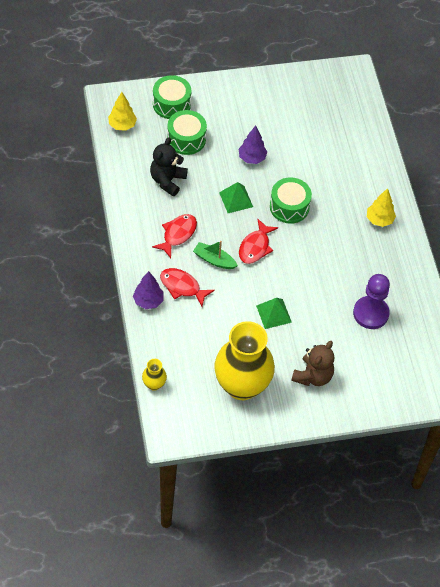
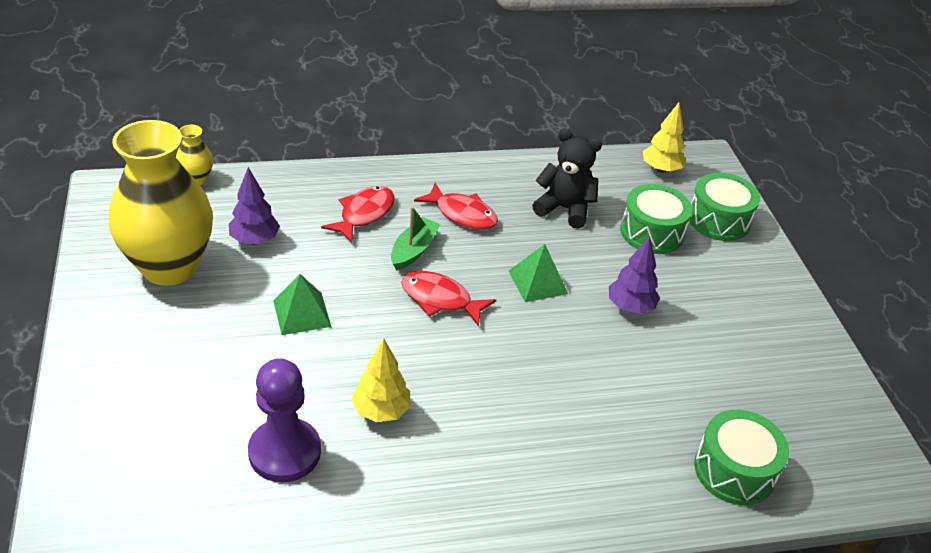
camera: 90 degrees right, 15 degrees down
purple tree [133,271,164,309] -> purple tree moved to [229,167,280,245]
green drum [270,177,312,224] -> green drum moved to [694,410,789,505]
brown teddy bear [291,341,334,386] -> none
yellow tree [367,188,396,227] -> yellow tree moved to [351,338,410,422]

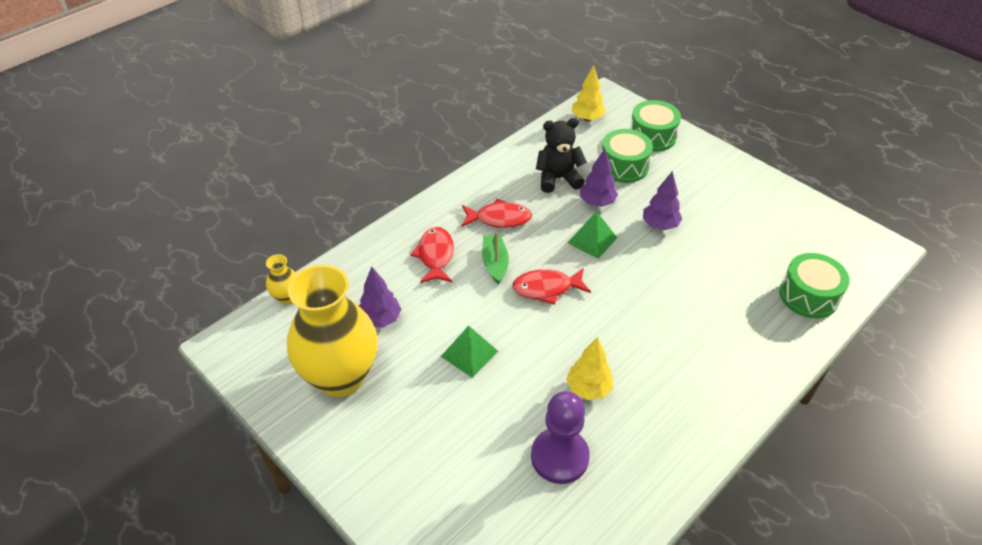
camera: 30 degrees left, 5 degrees up
none -> purple tree [580,149,618,207]

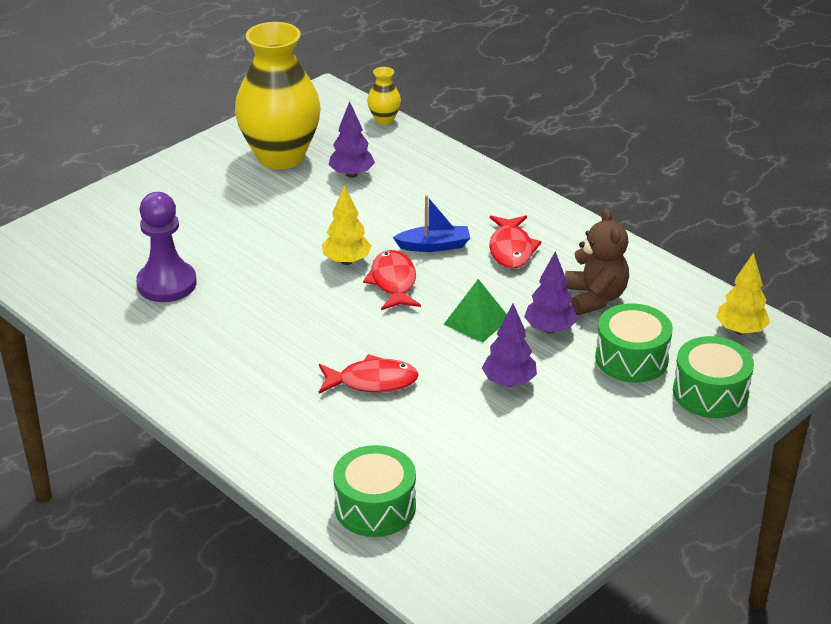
camera: 90 degrees right, 10 degrees down
red fish [411,227,454,283] -> red fish moved to [319,354,419,394]
green pyramid [441,326,498,378] -> none
green boat [482,232,509,285] -> blue boat [393,195,470,252]
black teddy bear [536,118,587,193] -> brown teddy bear [565,208,629,315]
yellow tree [566,337,613,400] -> yellow tree moved to [322,185,372,265]

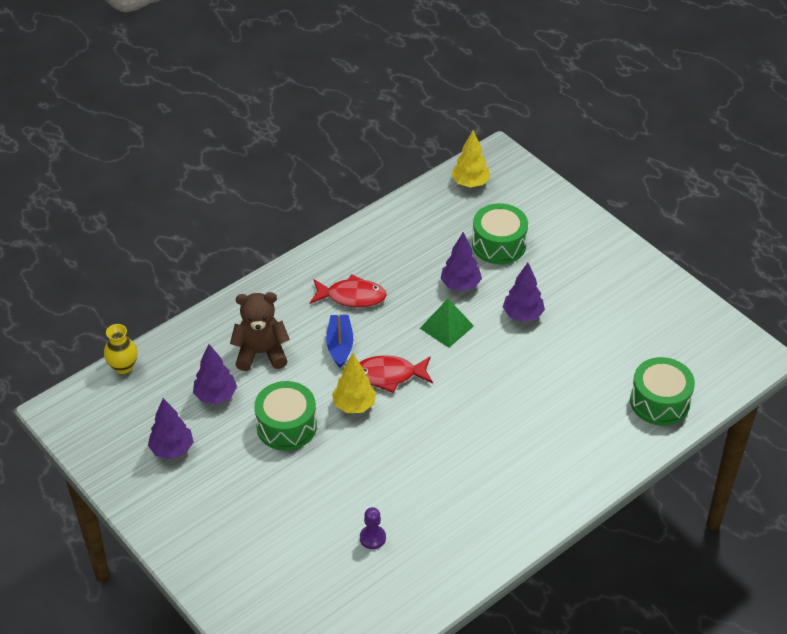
camera: 85 degrees left, 10 degrees up
purple pawn [136,192,197,302] -> purple pawn [360,507,386,549], size x0.48
yellow vase [235,22,321,170] -> purple tree [148,398,194,459]
red fish [319,354,419,394] -> none
brown teddy bear [565,208,629,315] -> brown teddy bear moved to [230,292,290,371]
green drum [673,336,754,418] -> green drum moved to [254,381,317,451]

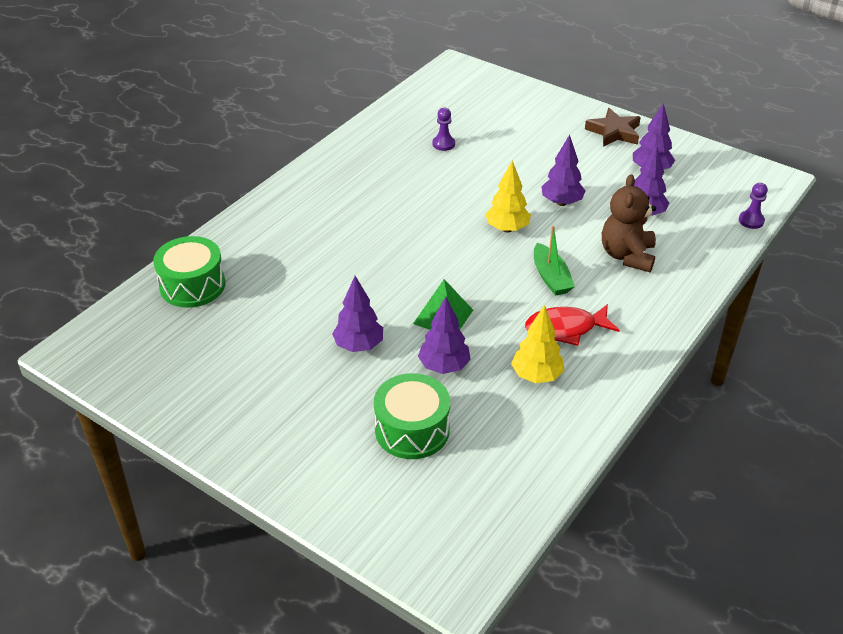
camera: 165 degrees right, 5 degrees down
yellow vase [104,324,137,374] -> purple pawn [739,183,768,229]
brown teddy bear [230,292,290,371] -> brown teddy bear turned 120 degrees clockwise [602,174,656,272]
green drum [254,381,317,451] -> purple tree [541,135,585,206]
blue boat [326,315,353,368] -> green boat [534,225,575,296]
red fish [359,355,433,393] -> none
yellow tree [451,130,490,187] -> yellow tree moved to [511,305,564,383]
none -> brown star [585,108,641,147]

